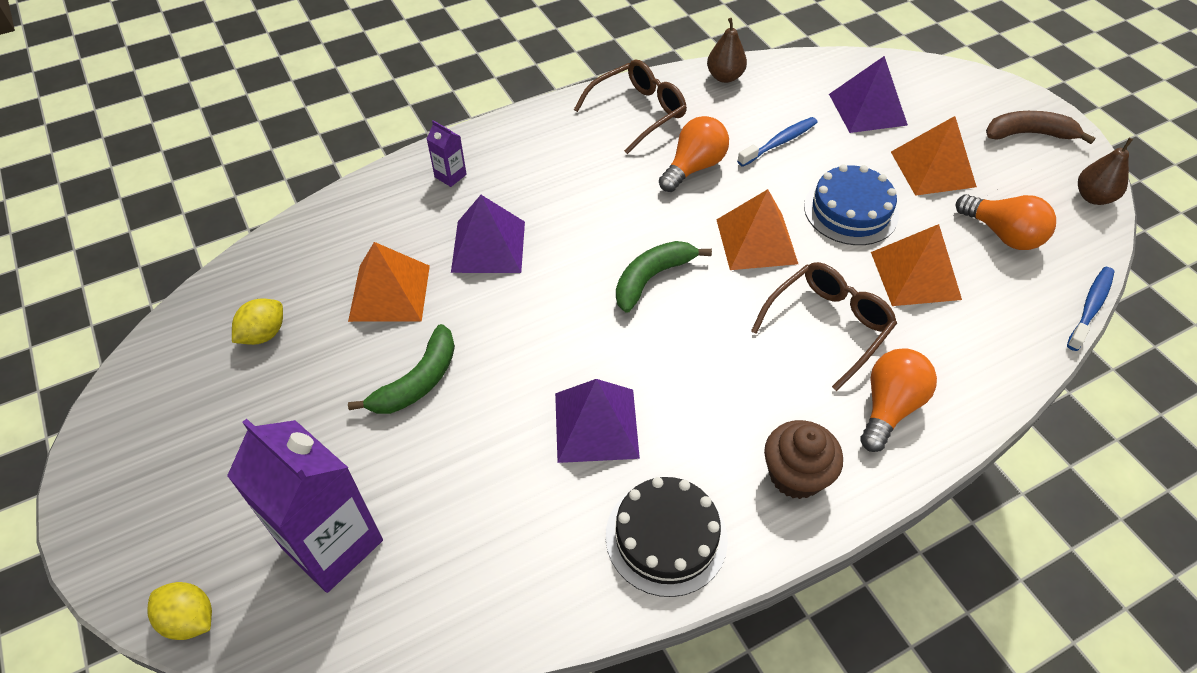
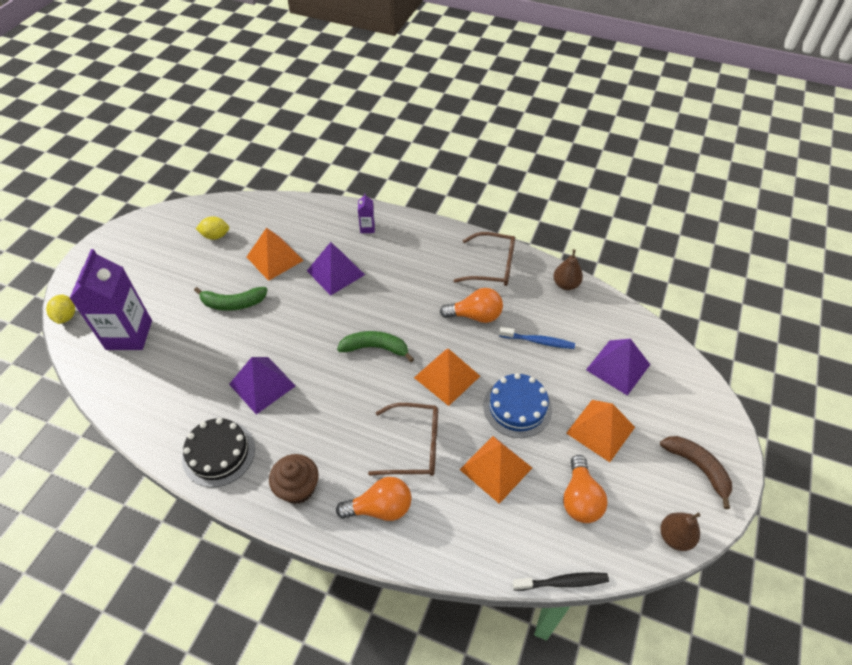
camera: 50 degrees right, 0 degrees up
blue toothbrush [1067,267,1114,351] -> black toothbrush [513,572,609,591]

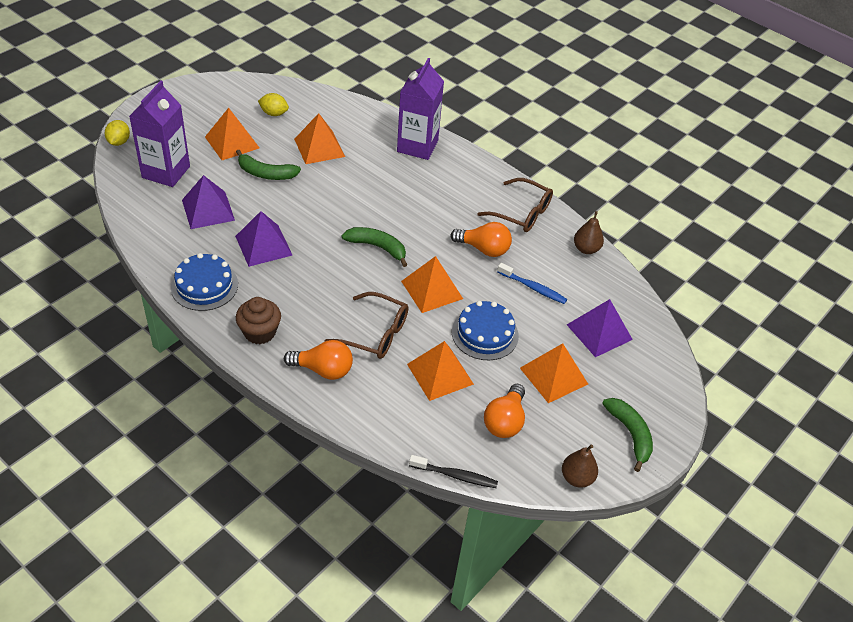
camera: 15 degrees right, 5 degrees down
black cake [182,418,255,487] -> blue cake [171,253,238,311]
purple pyramid [307,242,365,296] -> purple pyramid moved to [182,175,235,229]
purple carton [358,193,375,233] -> purple carton [397,58,444,160], size x2.31
brown banana [660,436,732,509] -> green banana [602,398,653,472]
none -> orange pyramid [205,108,259,160]

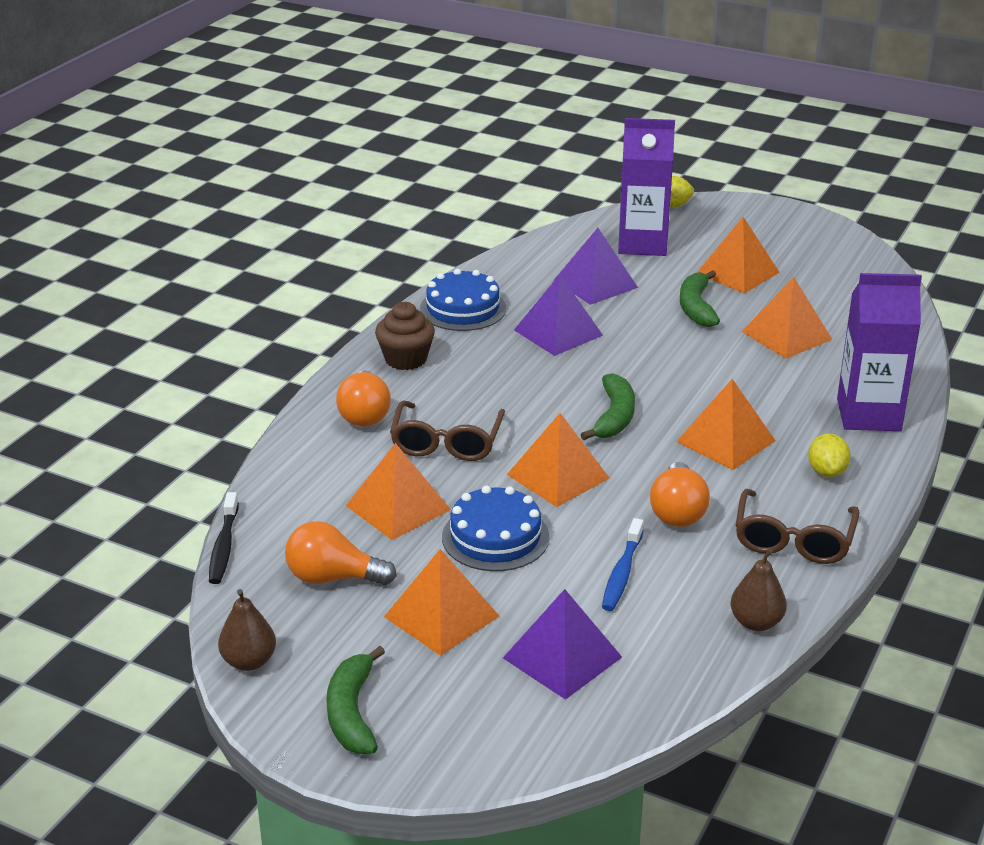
camera: 80 degrees right, 15 degrees down
yellow lemon [258,93,289,116] -> yellow lemon moved to [808,433,851,477]
green banana [602,398,653,472] -> green banana turned 120 degrees clockwise [326,646,385,754]
none -> orange pyramid [676,379,776,470]

